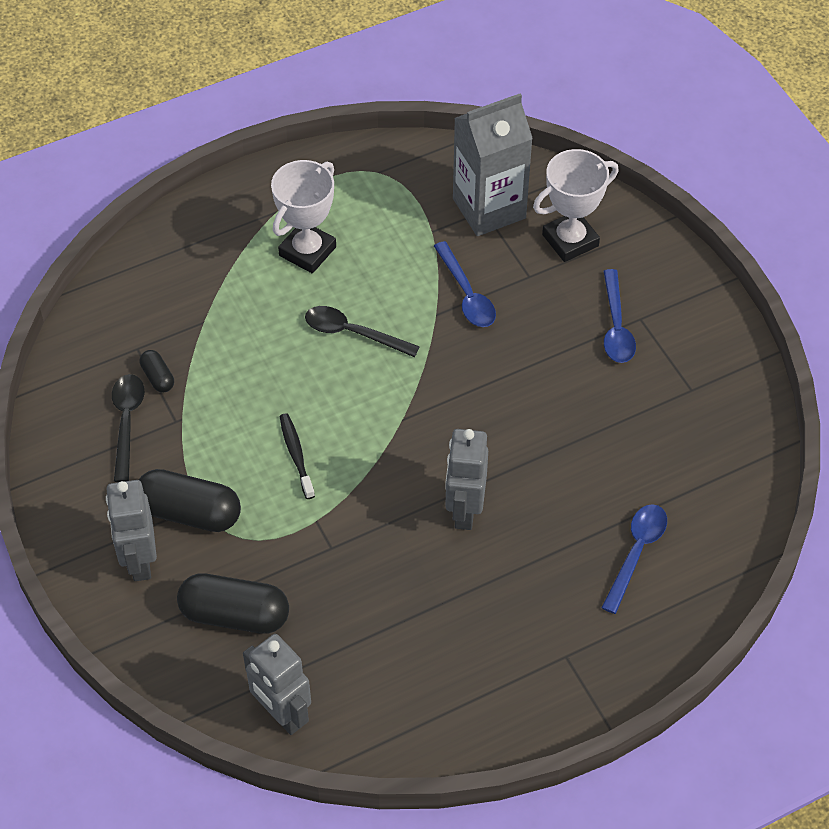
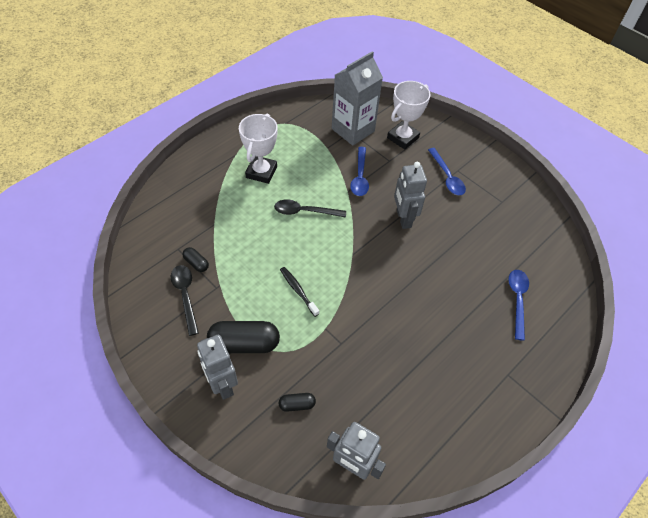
camera: 20 degrees left, 0 degrees up
black capsule [177,573,289,634] -> black capsule [279,393,316,412], size x0.49
blue spoon [434,241,496,327] -> blue spoon turned 45 degrees clockwise [350,147,369,196]
grey robot [445,429,488,530] -> grey robot moved to [394,162,427,229]

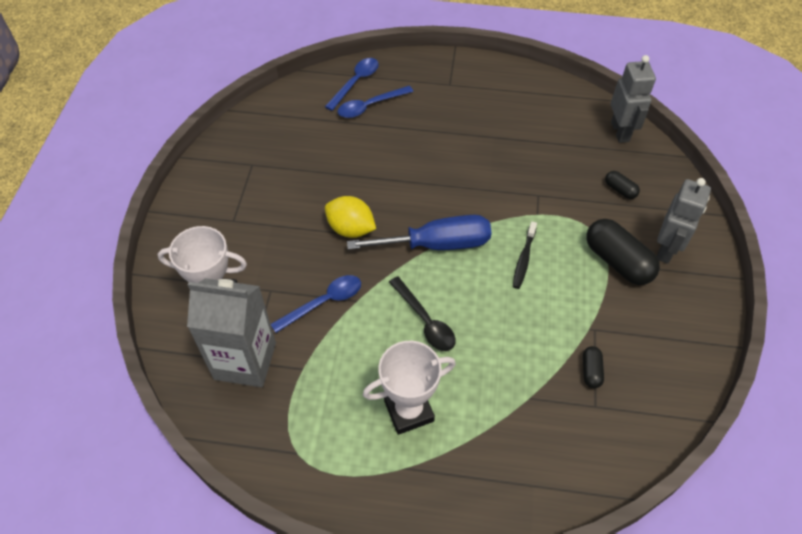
camera: 125 degrees left, 0 degrees up
black spoon [171,265,199,336] -> none
grey robot [394,162,427,229] -> yellow lemon [325,196,376,238]
blue spoon [428,148,466,195] -> blue spoon moved to [325,58,379,111]
none -> blue screwdriver [347,215,491,250]

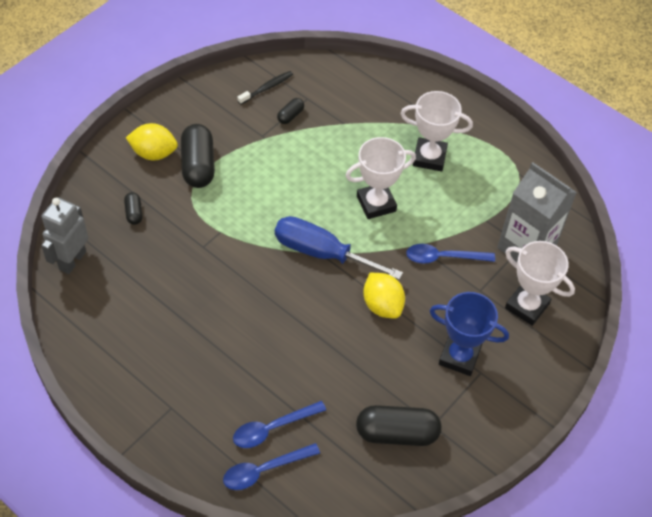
camera: 150 degrees left, 0 degrees up
blue spoon [338,86,413,118] -> blue spoon turned 150 degrees clockwise [233,401,326,448]
black spoon [389,276,455,351] -> white trophy [346,137,416,219]
black toothbrush [513,221,537,289] -> black toothbrush moved to [237,71,293,105]
grey robot [657,178,711,264] -> yellow lemon [126,123,178,160]
none -> black capsule [356,405,442,446]
none -> blue trophy [430,292,509,376]

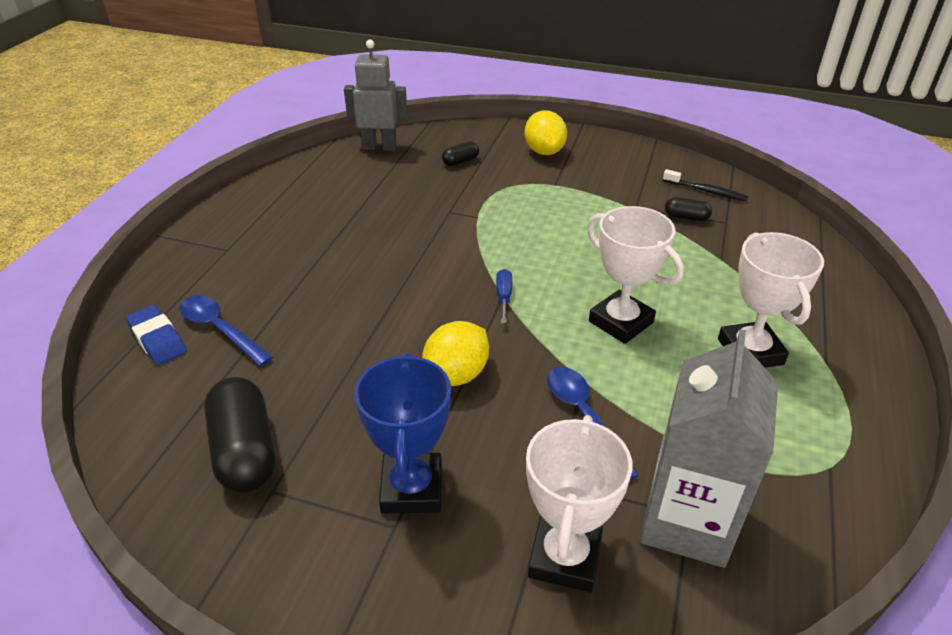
camera: 70 degrees right, 15 degrees down
black capsule [181,124,215,188] -> none
blue spoon [223,443,320,490] -> blue eraser [126,305,187,365]
blue screwdriver [275,216,403,280] -> blue screwdriver [496,269,512,323], size x0.41

